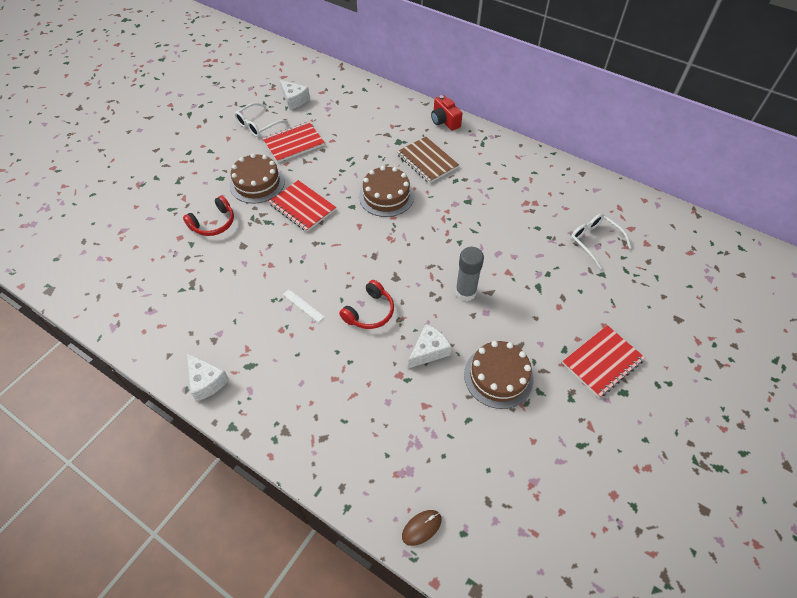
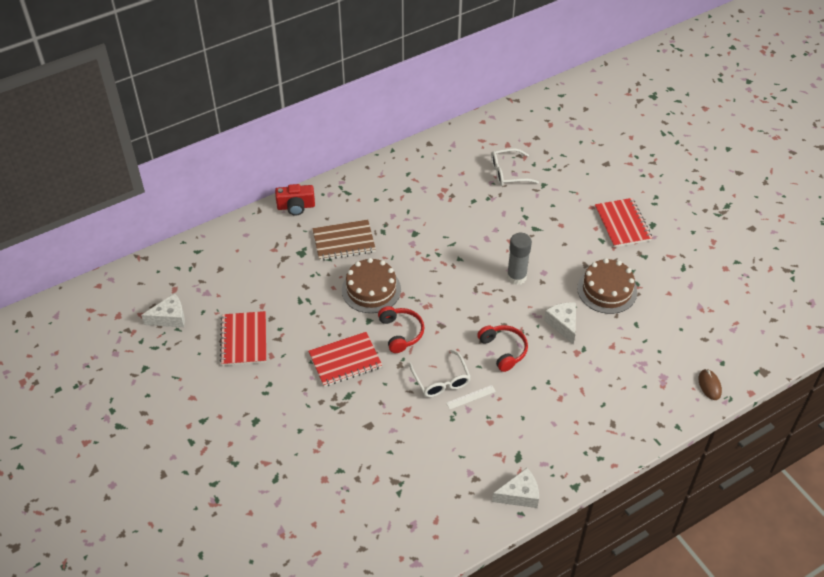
camera: 65 degrees left, 5 degrees down
red headphones [183,196,234,236] -> red headphones moved to [378,306,424,353]
brown cake [230,153,285,204] -> none
white glasses [234,103,288,137] -> white glasses moved to [409,350,471,397]

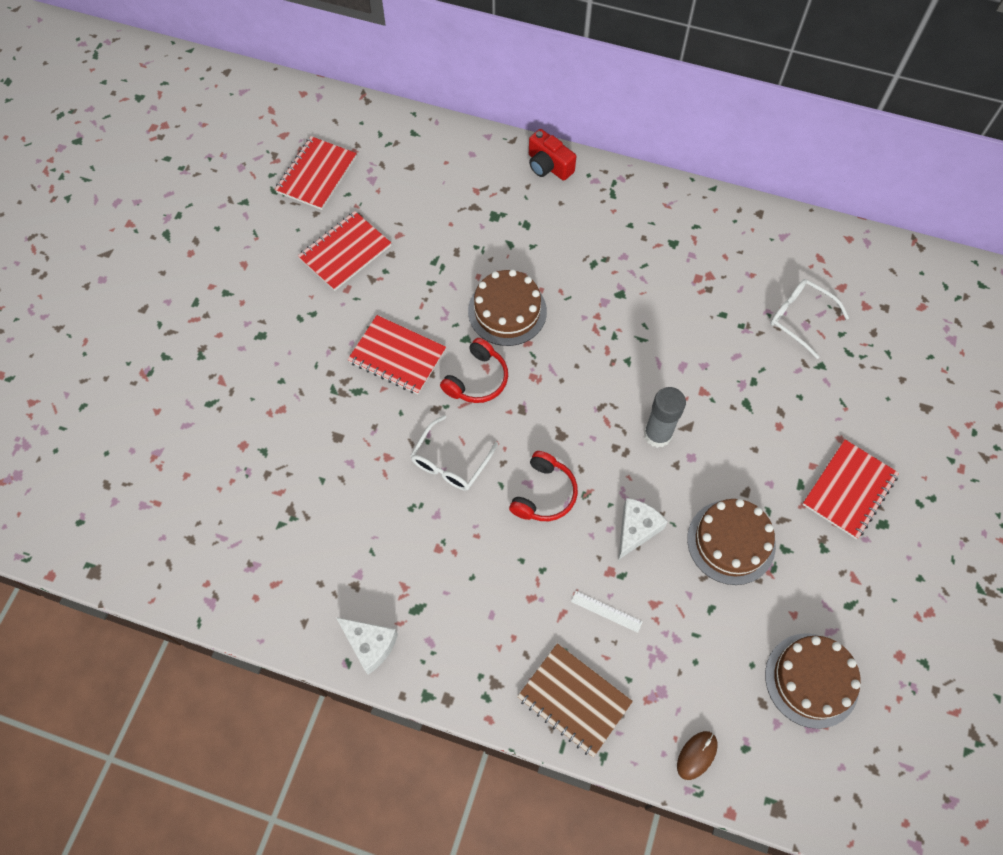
camera: 50 degrees right, 15 degrees up
white cheese [141,293,185,327] -> red notebook [275,136,357,210]
brown notebook [312,220,376,261] -> brown notebook moved to [517,643,633,757]
white ruler [446,385,496,409] -> white ruler moved to [571,591,643,633]
none -> brown cake [765,633,861,729]

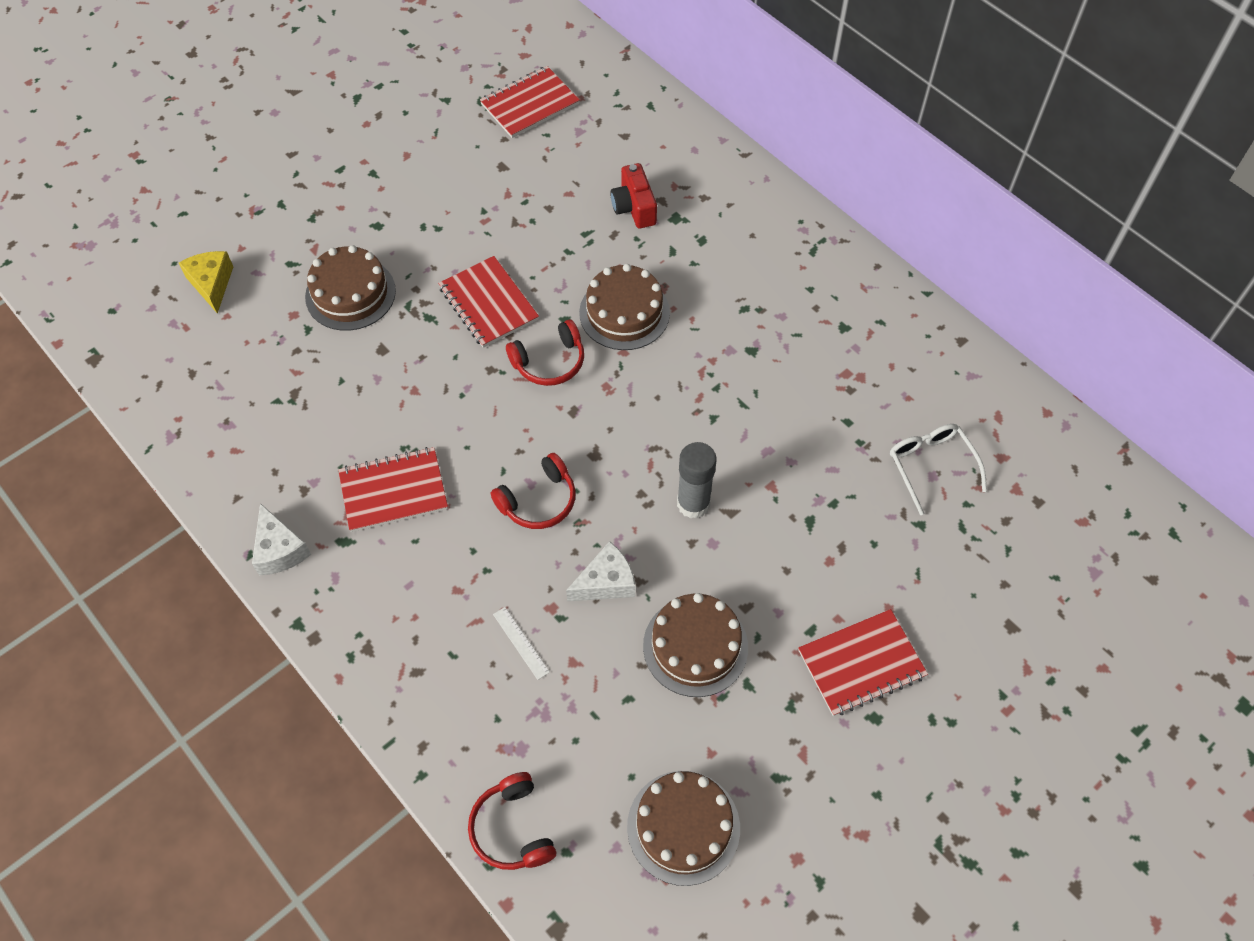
camera: 30 degrees right, 5 degrees down
red notebook [298,211,391,291] -> red notebook moved to [338,447,448,532]
white glasses [410,415,498,491] -> none
brown notebook [517,643,633,757] -> none
red camera [529,129,576,181] -> red camera moved to [610,163,657,229]
brown mouse [677,731,718,780] -> red headphones [468,772,556,870]
none -> yellow cheese [179,251,233,314]
none -> brown cake [305,245,396,331]

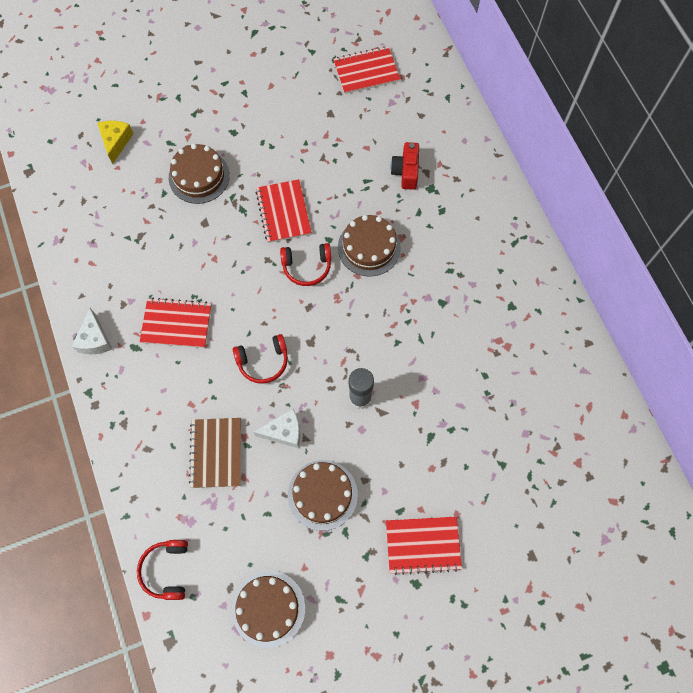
camera: 20 degrees right, 10 degrees up
white ruler [493,607,550,680] -> brown notebook [189,418,241,488]
white glasses [890,424,987,515] -> none

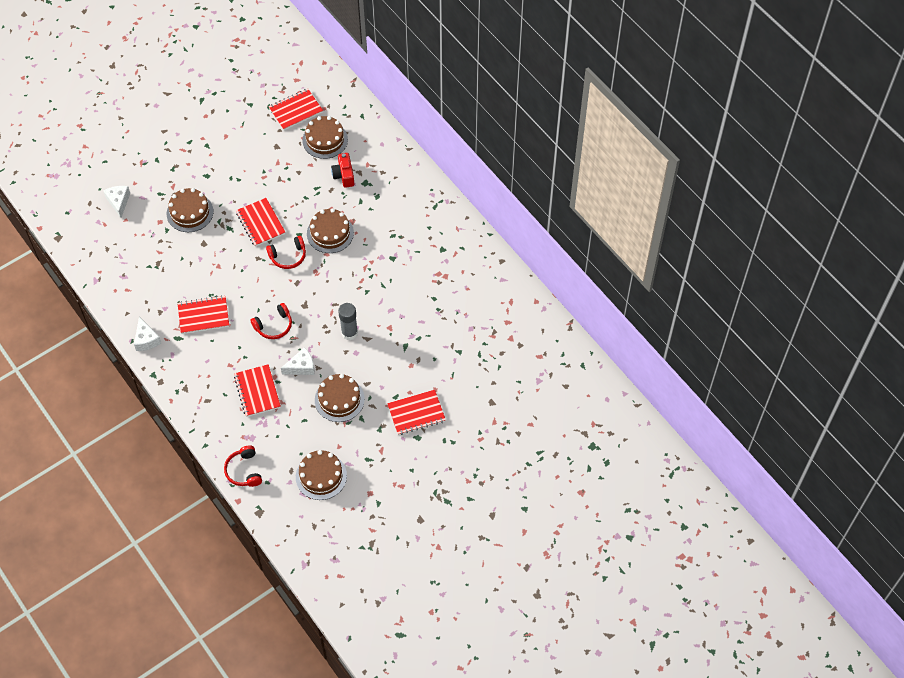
camera: 15 degrees left, 10 degrees down
yellow cheese [97,121,134,164] -> white cheese [103,186,130,218]
brown notebook [189,418,241,488] -> red notebook [234,364,281,417]
none -> brown cake [302,116,348,159]

